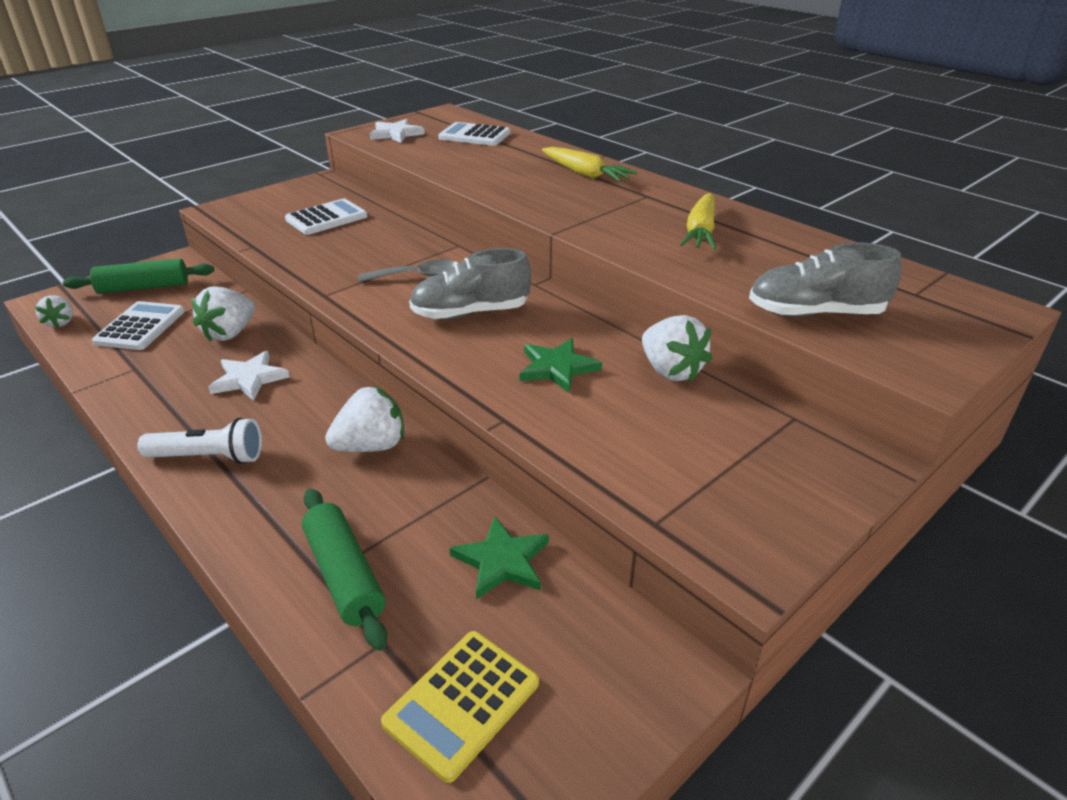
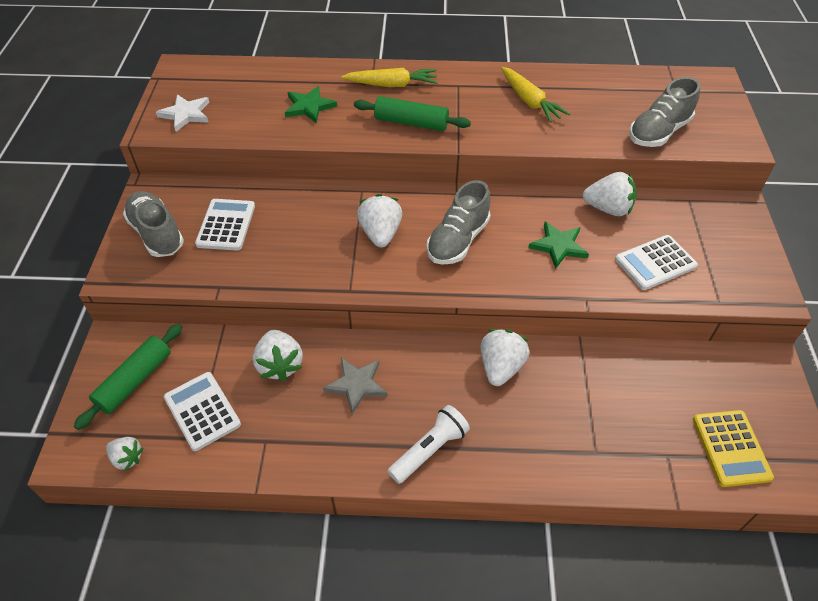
camera: 45 degrees left, 15 degrees up
white star [208,351,290,401] -> grey star [323,358,387,414]
green rolling pin [302,488,388,651] -> green rolling pin moved to [354,96,471,131]
grey spoon [358,259,459,282] -> white strawberry [357,194,402,248]
white calculator [438,122,510,146] -> white calculator moved to [615,235,698,290]
green star [450,516,549,599] -> green star moved to [285,86,337,123]
none -> grey shoe [123,191,184,257]

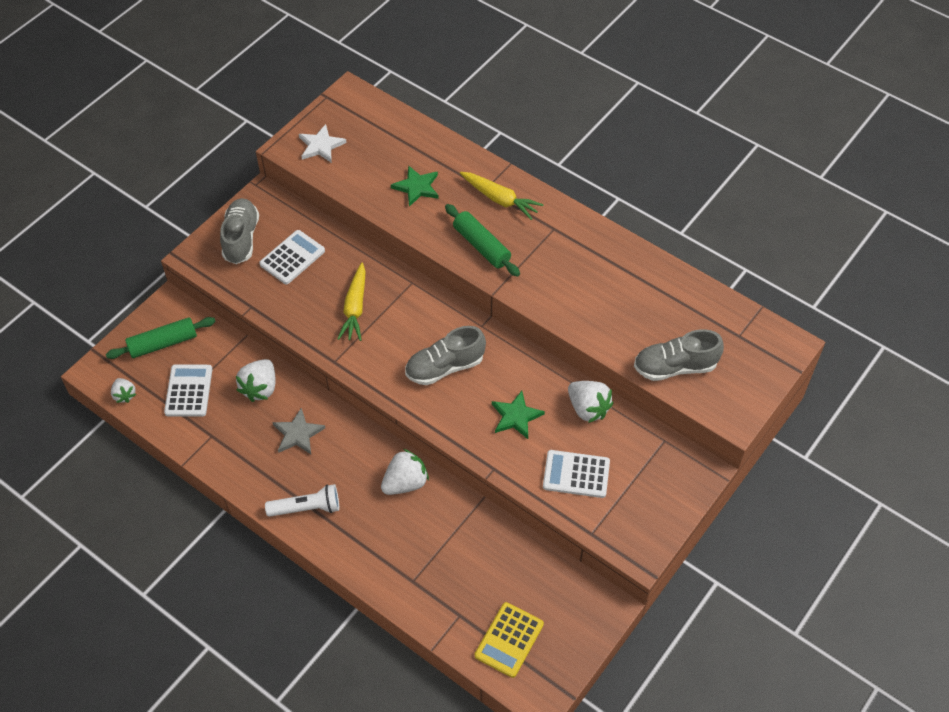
camera: 35 degrees right, 5 degrees up
white strawberry [357,194,402,248] -> none
yellow carrot [501,67,570,123] -> yellow carrot moved to [337,263,366,341]

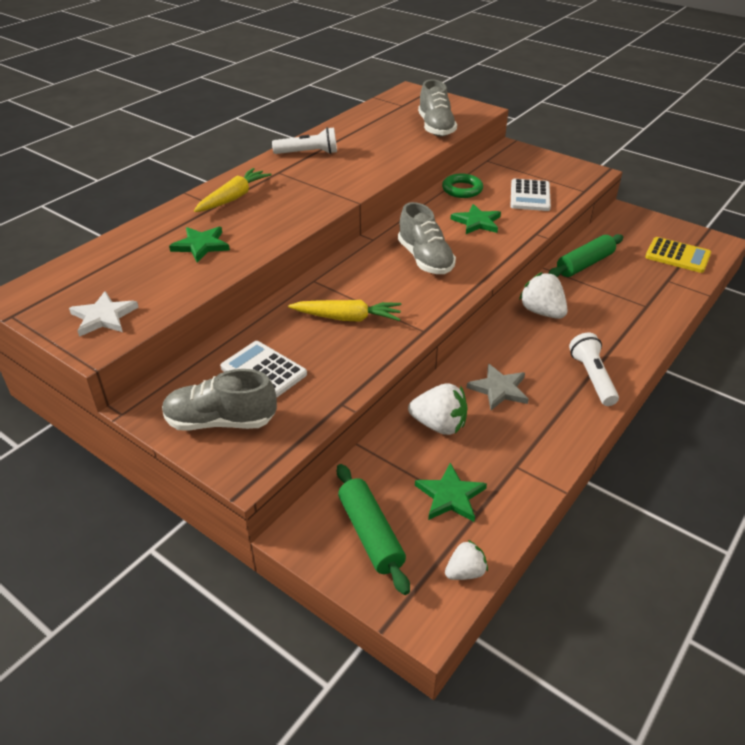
camera: 90 degrees left, 15 degrees down
white calculator [164,364,212,417] -> green star [415,463,487,522]
green rolling pin [445,204,520,277] -> green rolling pin moved to [548,234,623,277]
white strawberry [568,381,614,423] -> green ring [442,174,483,198]
none -> white flashlight [272,127,337,154]

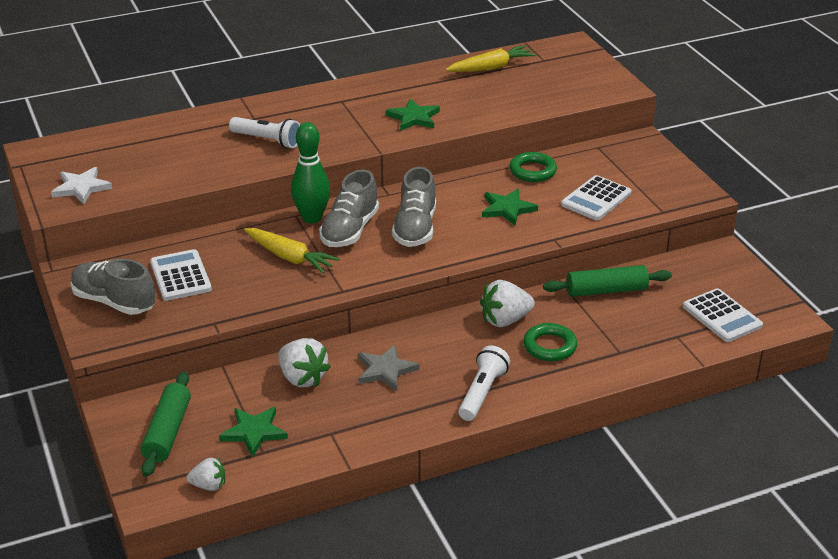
camera: 30 degrees right, 5 degrees down
green star [169,227,230,262] -> green star moved to [386,98,440,131]
yellow carrot [194,168,271,212] -> yellow carrot moved to [446,45,536,72]
white flashlight [272,127,337,154] -> white flashlight moved to [229,117,300,148]
grey shoe [418,80,457,136] -> grey shoe moved to [319,170,379,247]
white strawberry [519,272,568,319] -> white strawberry turned 105 degrees counterclockwise [480,280,535,327]
yellow calculator [645,237,711,273] -> white calculator [683,288,763,342]
none -> green bowling pin [291,122,330,223]
none -> green ring [523,323,577,361]

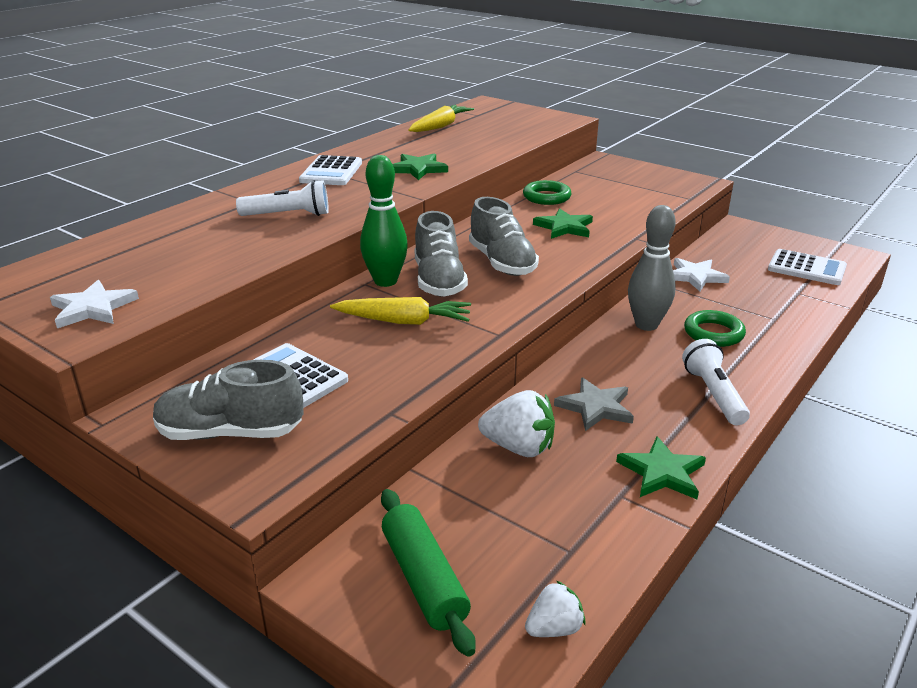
camera: 30 degrees left, 5 degrees down
green star [219,407,288,457] -> green star moved to [616,436,706,499]
white strawberry [480,280,535,327] -> grey bowling pin [628,205,676,331]
green rolling pin [543,265,672,297] -> white star [673,258,730,291]
white calculator [561,175,632,220] -> white calculator moved to [299,155,362,185]

